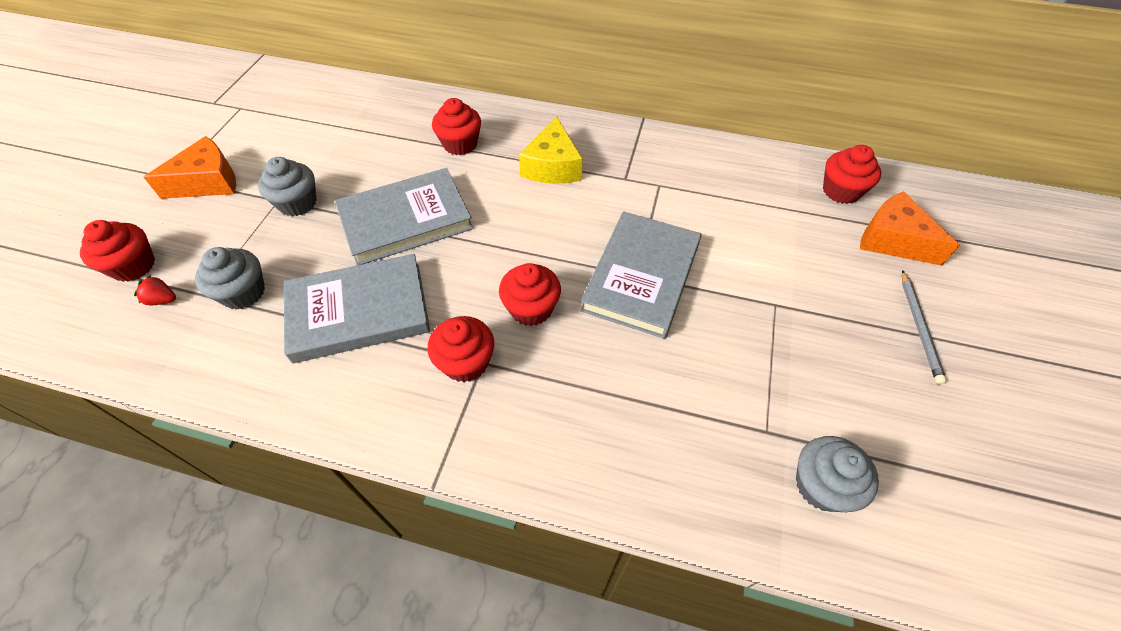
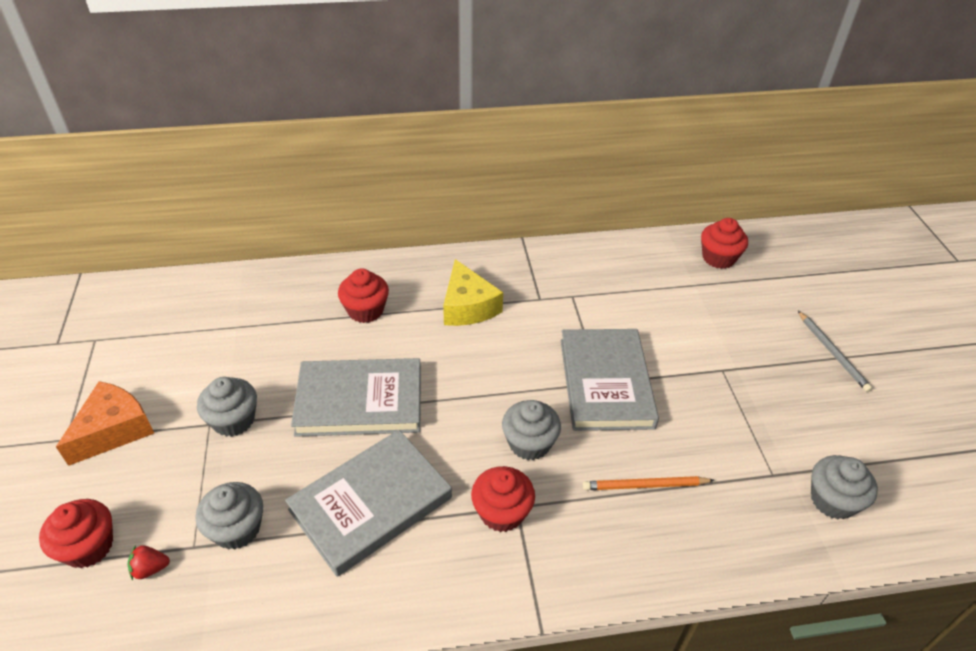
camera: 25 degrees left, 10 degrees down
grey book [335,168,474,265] -> grey book turned 45 degrees clockwise [291,358,421,437]
red cupcake [499,263,561,326] -> grey cupcake [502,400,561,460]
orange cheese [860,191,960,266] -> none
none -> orange pencil [583,476,714,490]

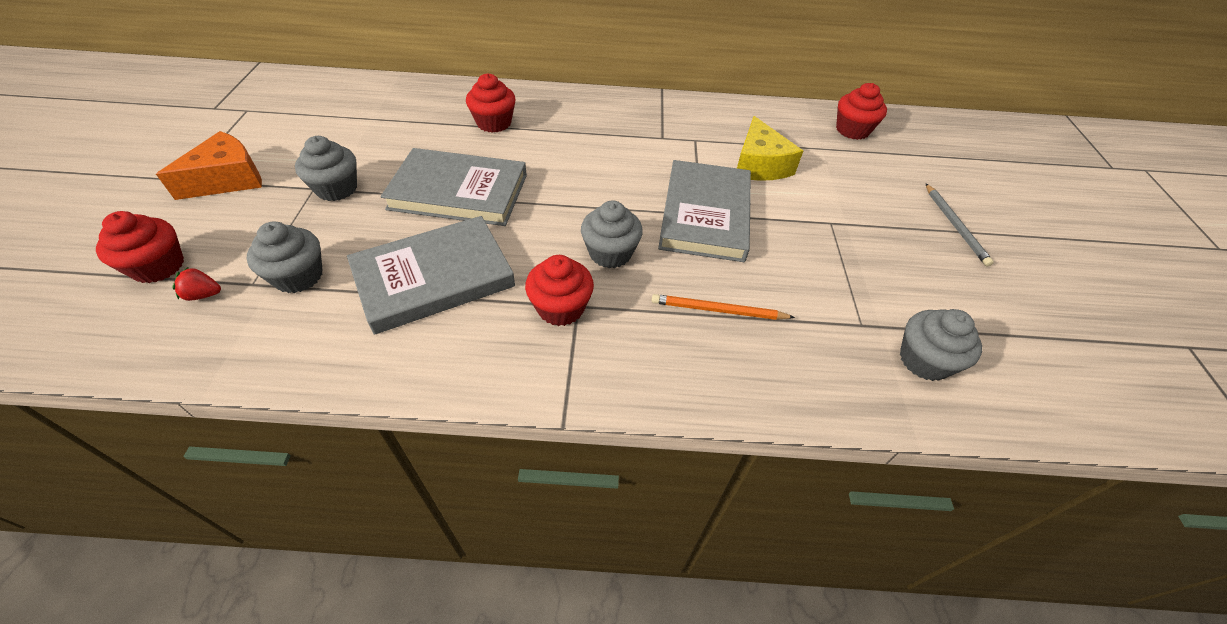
camera: 10 degrees right, 5 degrees up
yellow cheese [443,259,503,326] -> yellow cheese moved to [737,116,803,181]

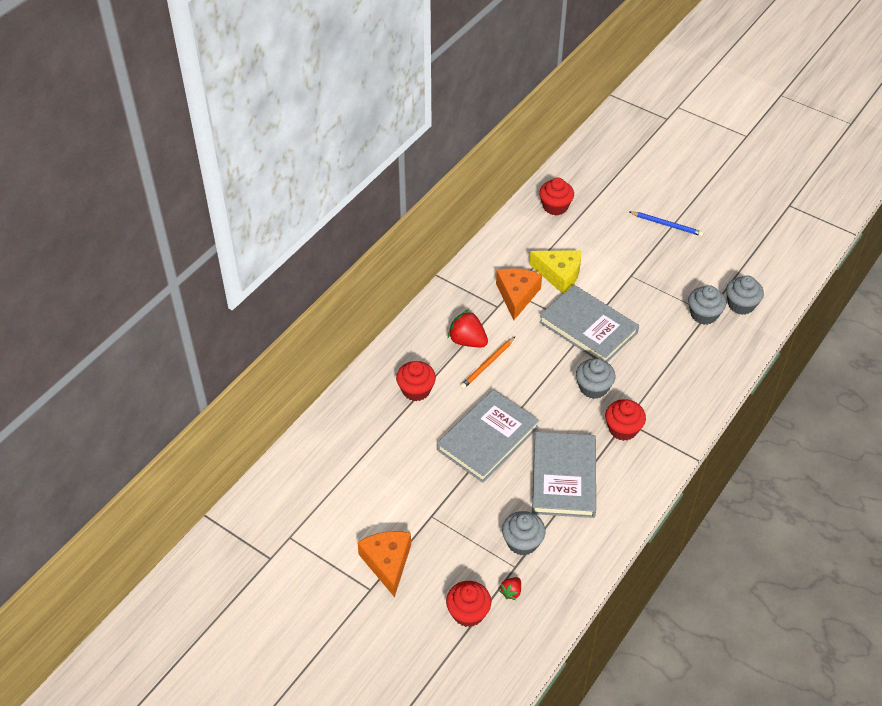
camera: 55 degrees left, 0 degrees up
grey cupcake [295,136,357,201] -> grey cupcake moved to [688,285,726,325]
orange pencil [652,294,795,320] -> orange pencil moved to [460,337,515,389]
grey pencil [925,183,994,266] -> blue pencil [630,211,704,236]
none -> red strawberry [448,310,488,347]
none -> orange cheese [496,268,542,320]

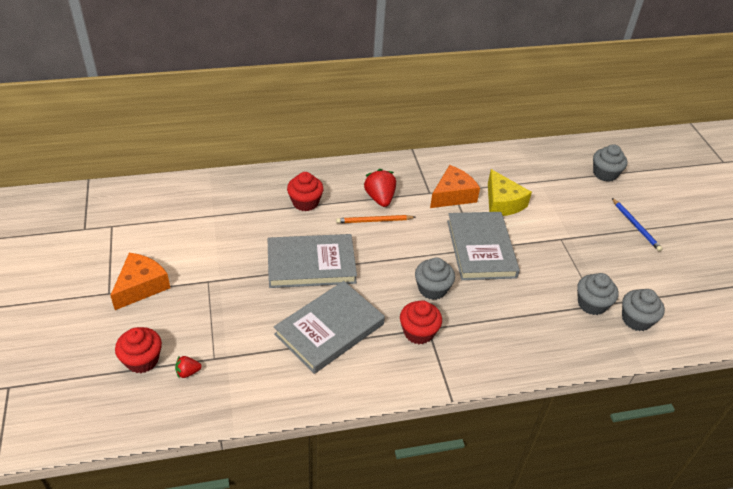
camera: 40 degrees right, 5 degrees down
grey cupcake [502,511,546,556] -> grey cupcake moved to [593,144,627,182]
red cupcake [539,178,574,215] -> none

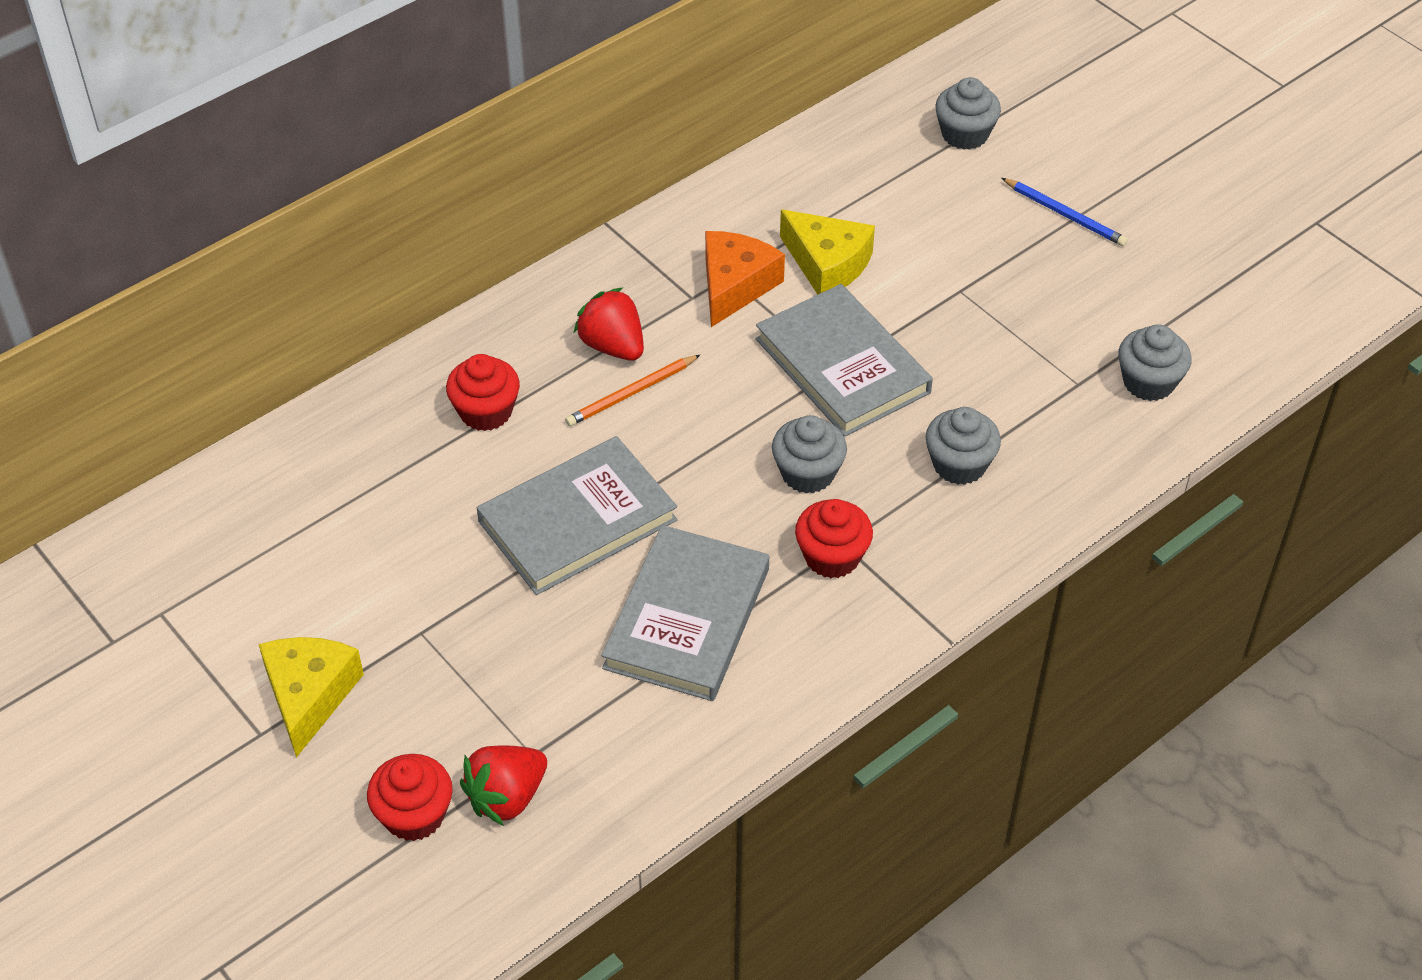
camera: 25 degrees left, 5 degrees up
orange cheese [110,253,170,310] -> yellow cheese [258,637,364,758]
red strawberry [175,356,202,378] -> red strawberry [460,745,547,826], size x1.88
grey cupcake [577,273,619,315] -> grey cupcake moved to [925,407,1001,485]

